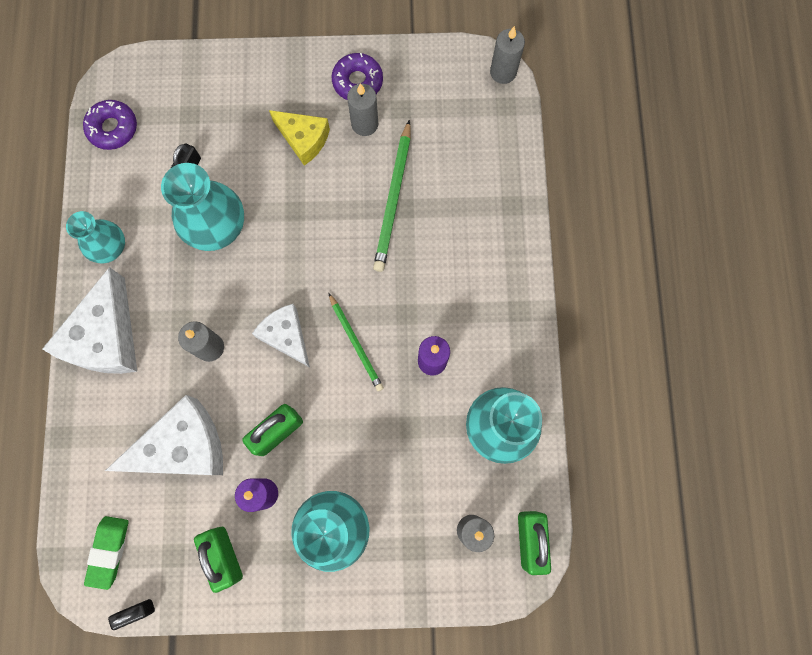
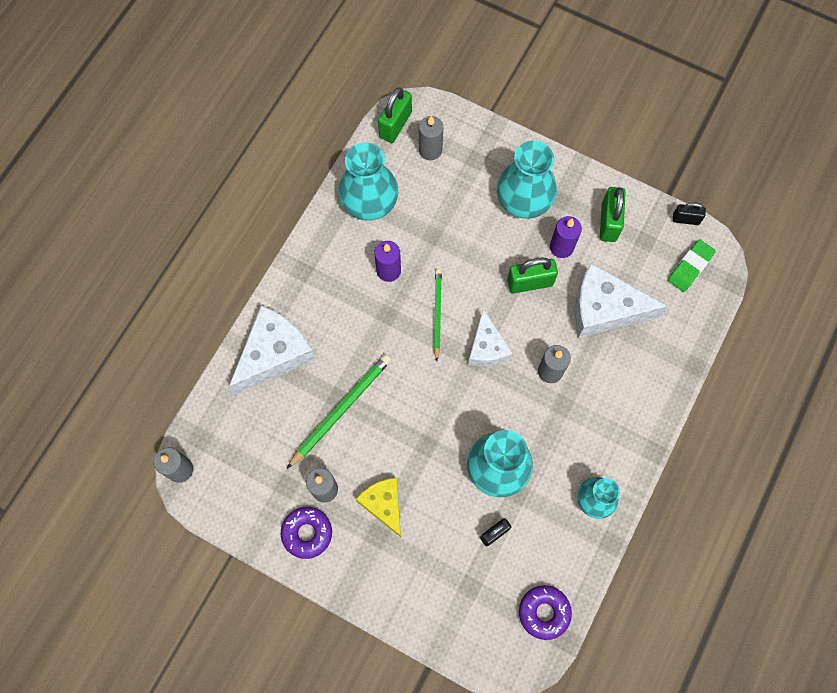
camera: 150 degrees left, 5 degrees down
white cheese [42,267,137,374] -> white cheese moved to [229,306,316,395]

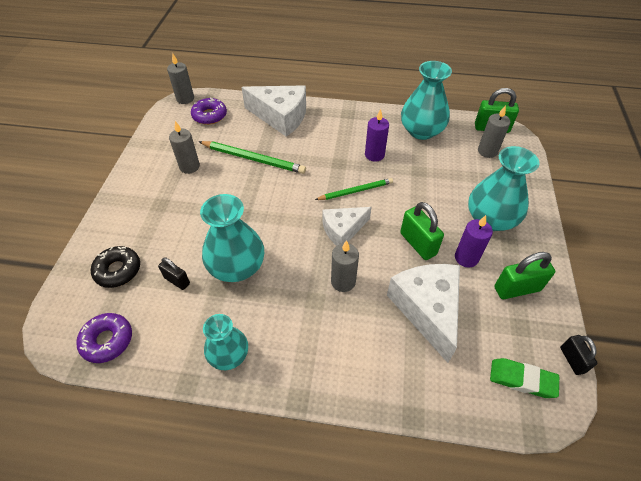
camera: 70 degrees right, 20 degrees down
purple donut [281,507,332,559] -> purple donut moved to [191,97,227,125]
yellow cheese [356,478,401,537] -> none
none -> black donut [91,246,140,288]

